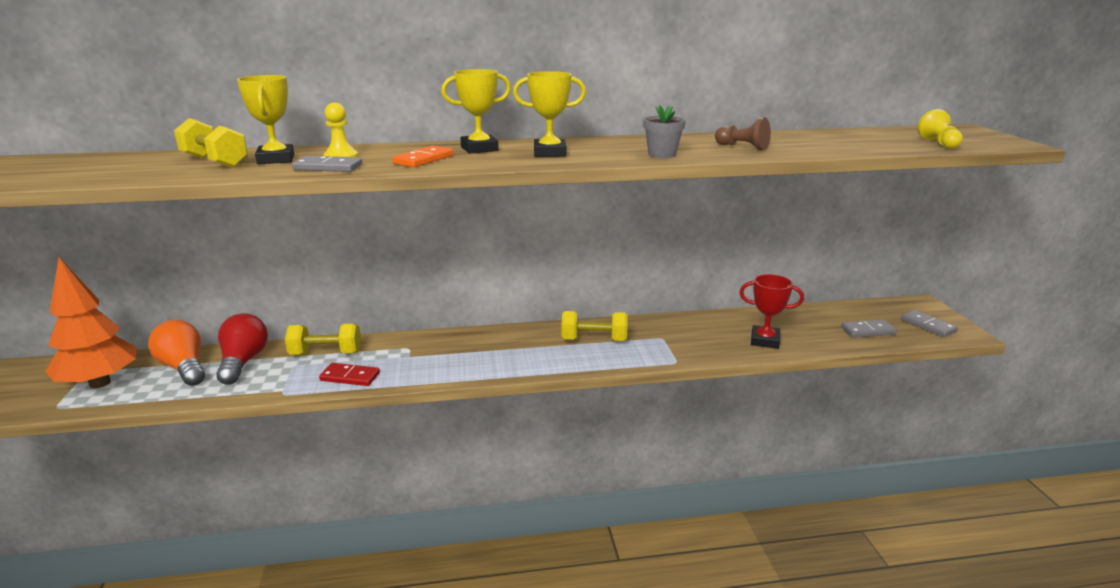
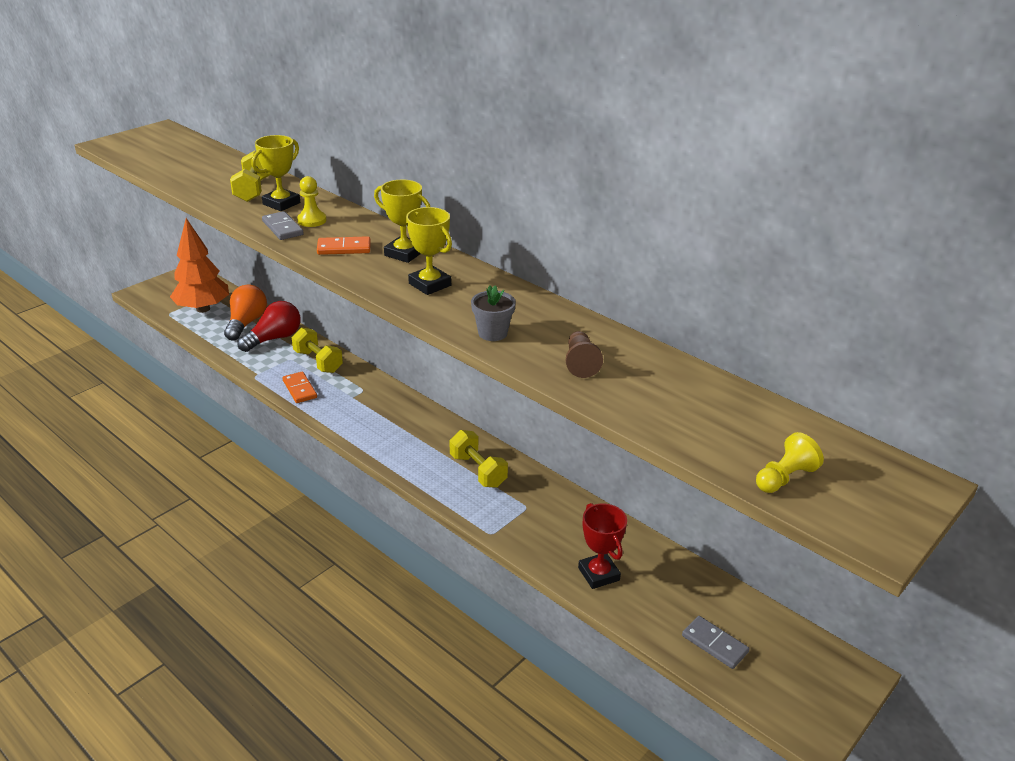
camera: 50 degrees right, 10 degrees up
red domino [319,363,380,386] -> orange domino [282,372,317,403]
grey domino [901,310,958,337] -> none

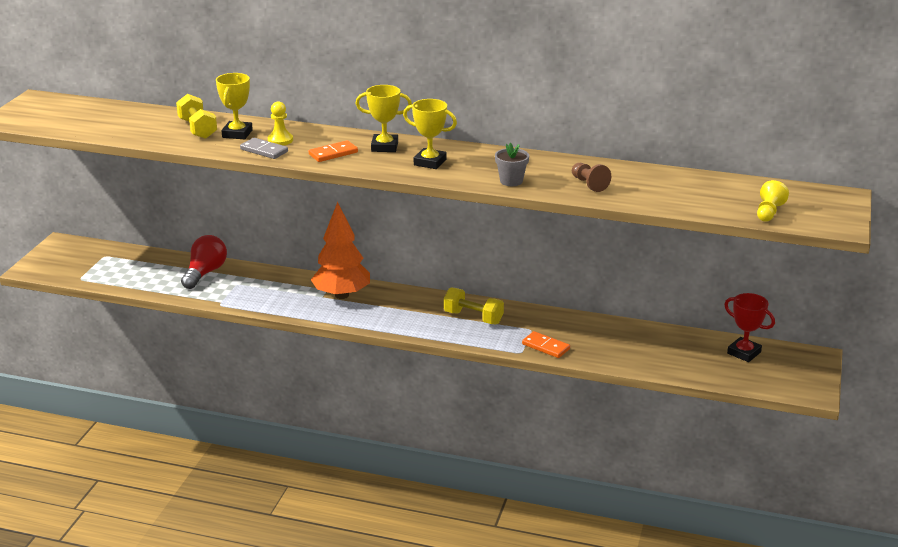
camera: 25 degrees left, 5 degrees down
orange tree [170,218,229,313] -> orange tree moved to [311,202,370,299]
orange light bulb [224,285,267,341] -> none
orange domino [282,372,317,403] -> orange domino moved to [522,331,570,358]
yellow dumbbell [292,327,343,373] -> none
red trophy [578,503,627,589] -> red trophy moved to [724,293,775,362]
grey domino [682,616,749,669] -> none

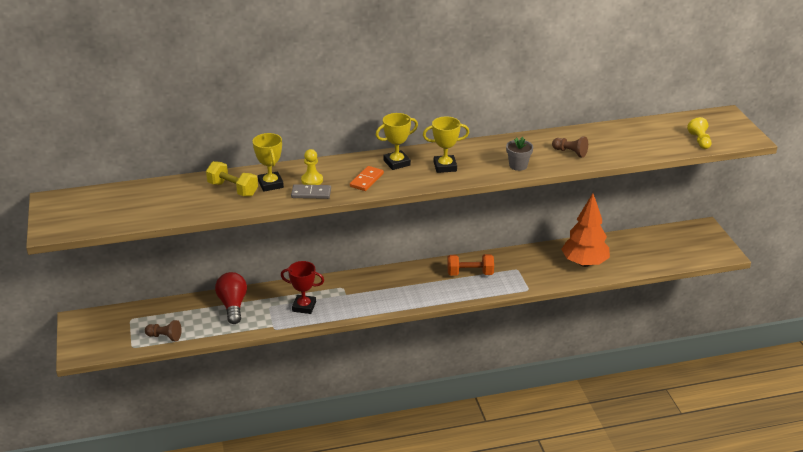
camera: 30 degrees left, 5 degrees up
orange tree [311,202,370,299] -> orange tree moved to [561,193,610,267]
yellow dumbbell [444,288,504,324] -> orange dumbbell [447,254,494,276]
orange domino [522,331,570,358] -> none
red trophy [724,293,775,362] -> red trophy moved to [281,261,324,314]
none -> brown pawn [145,320,182,341]

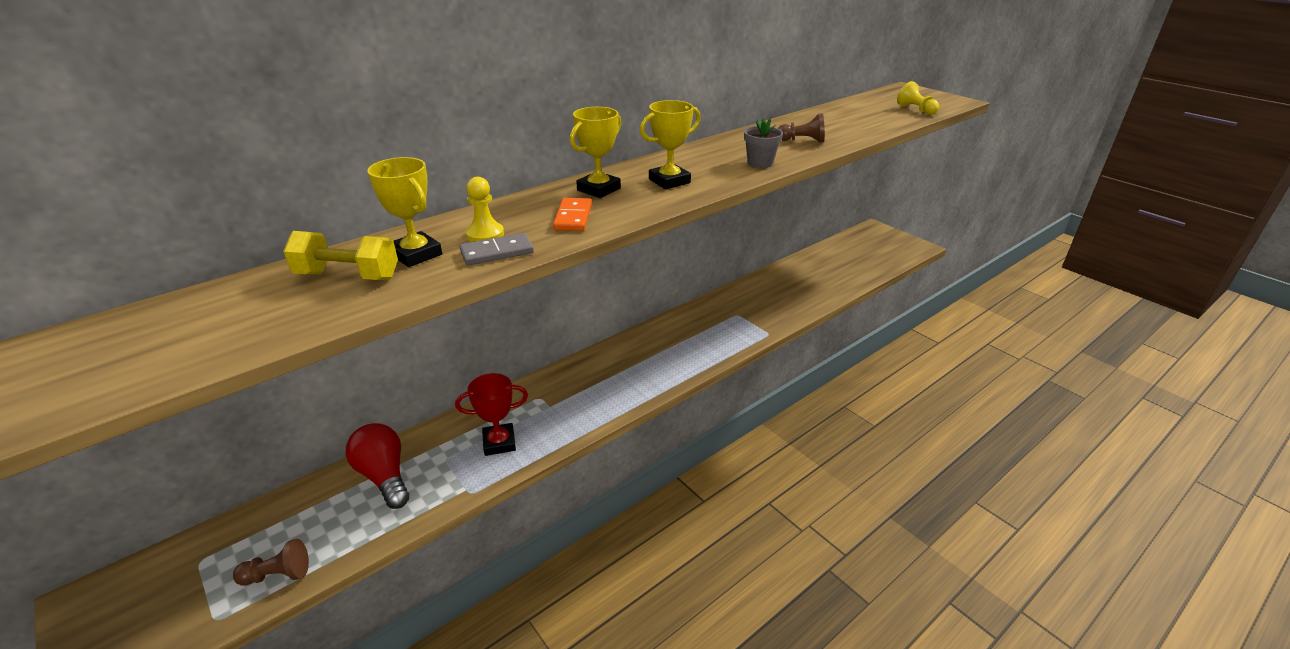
camera: 25 degrees left, 0 degrees up
orange dumbbell [447,254,494,276] -> none
orange tree [561,193,610,267] -> none

